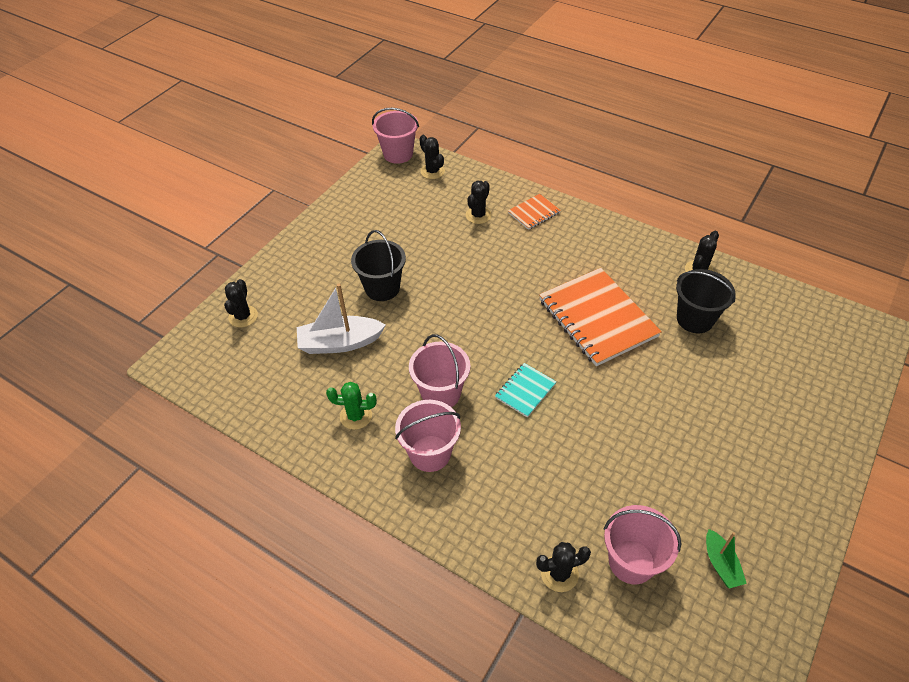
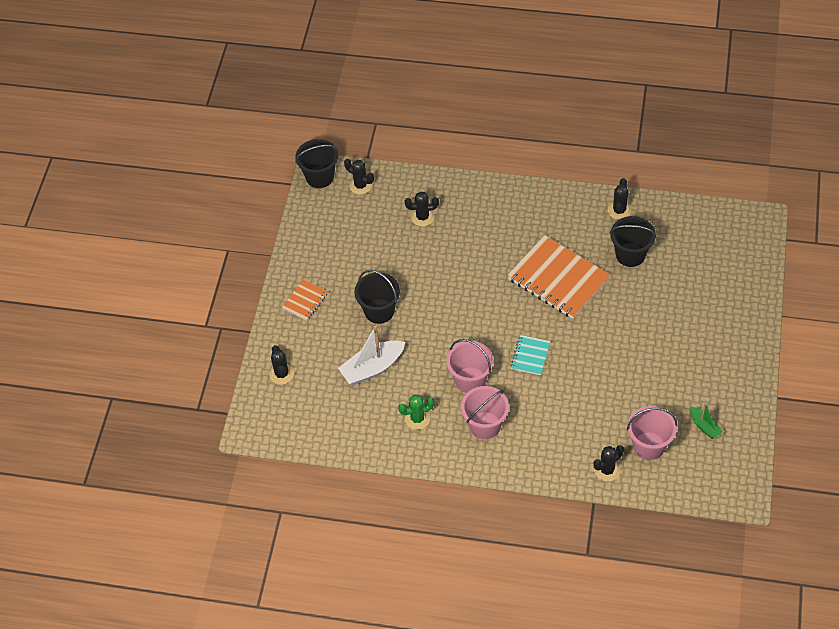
camera: 20 degrees left, 5 degrees up
pink bucket [372,108,419,164] -> black bucket [295,139,339,188]
black cactus [466,181,492,224] -> black cactus turned 75 degrees clockwise [405,191,439,226]
orange notebook [508,194,561,230] -> orange notebook moved to [282,279,328,321]

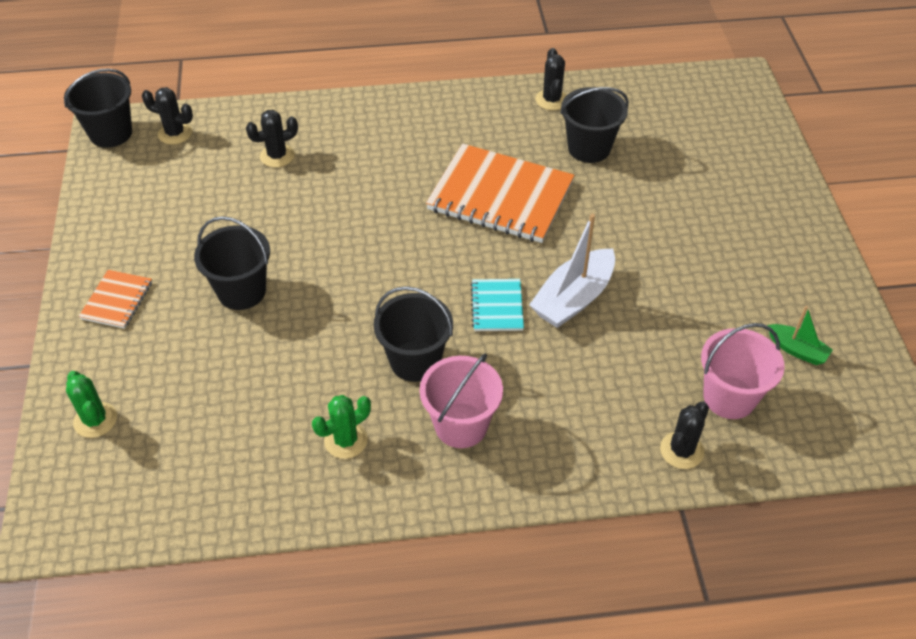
camera: 20 degrees left, 5 degrees down
black cactus [269,345,294,385] -> green cactus [66,371,117,438]
white boat [338,326,405,385] -> white boat moved to [529,214,615,328]
pink bucket [446,339,494,393] -> black bucket [374,286,453,382]

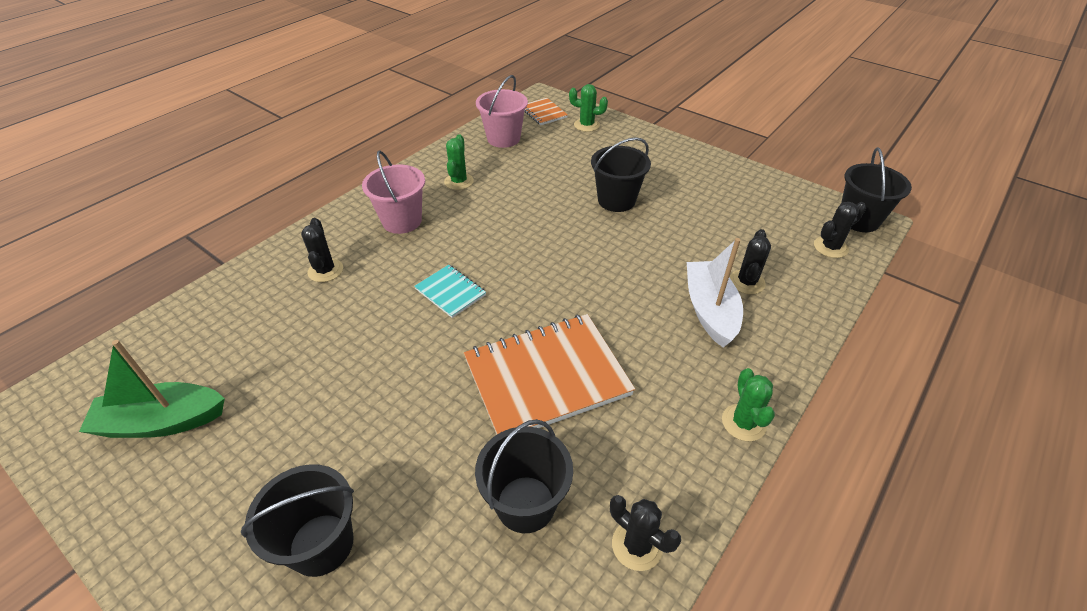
camera: 135 degrees right, 5 degrees down
orange notebook [79,270,152,329] -> orange notebook moved to [524,98,568,125]
black bucket [374,286,453,382] -> black bucket moved to [241,464,354,577]
white boat [529,214,615,328] -> white boat moved to [687,238,743,347]
black cactus [660,401,709,469] -> black cactus moved to [301,218,343,282]
pink bucket [701,323,785,419] -> pink bucket moved to [476,75,528,148]
green boat [768,306,833,365] -> green boat [79,340,225,438], size x1.80
none -> green cactus [722,368,775,441]

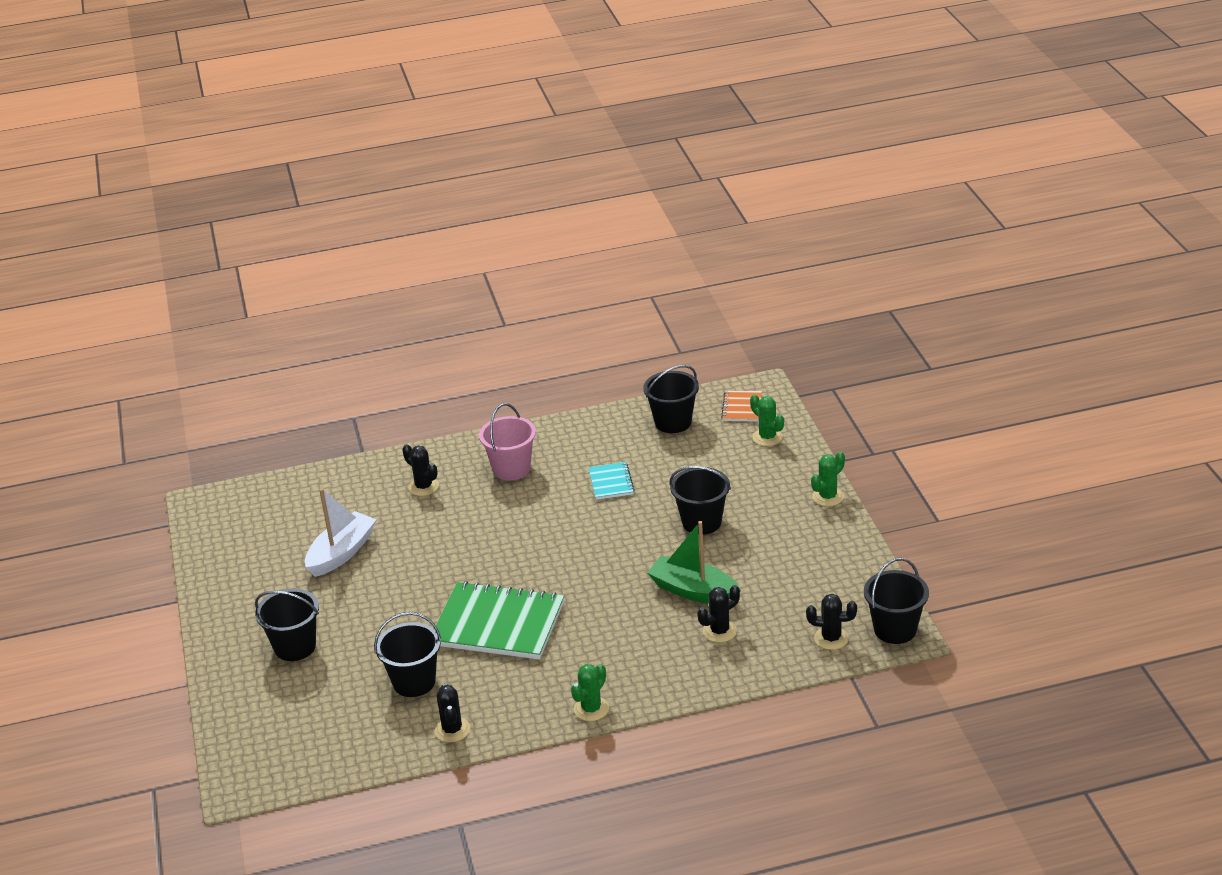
camera: 40 degrees right, 10 degrees down
green boat [79,340,225,438] -> green boat moved to [647,521,741,604]
black cactus [301,218,343,282] -> black cactus turned 75 degrees counterclockwise [402,444,439,496]
turquoise notebook [414,265,486,318] -> turquoise notebook moved to [588,462,635,500]
green cactus [444,134,474,190] -> green cactus moved to [811,451,845,506]
orange notebook [464,314,635,434] -> green notebook [436,581,564,660]
pink bucket [476,75,528,148] -> black bucket [643,365,699,433]
white boat [687,238,743,347] -> white boat moved to [305,488,377,577]

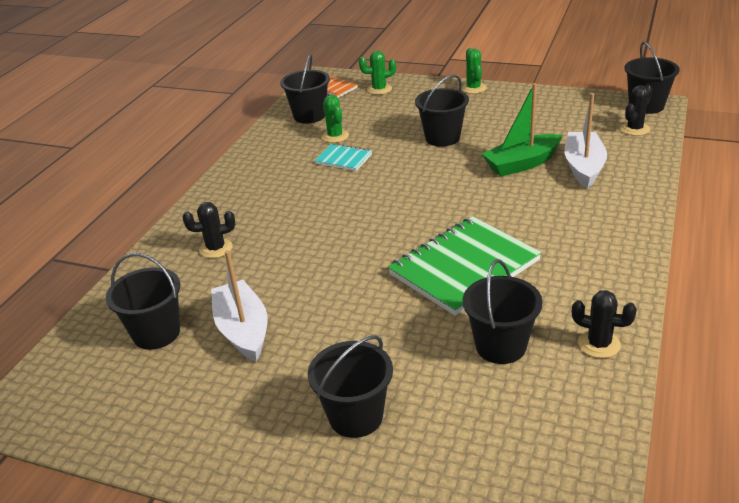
camera: 55 degrees left, 0 degrees up
pink bucket [479,403,536,481] -> none
green cactus [571,664,609,721] -> green cactus moved to [322,95,349,143]
black cactus [697,585,740,642] -> white boat [564,93,607,189]
none -> black bucket [106,253,180,350]

